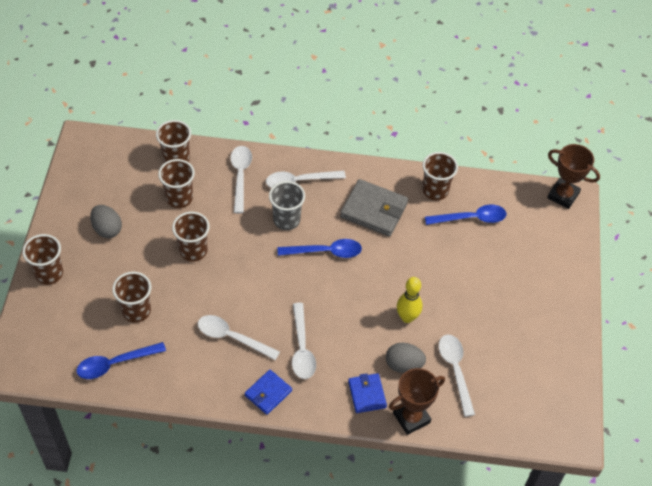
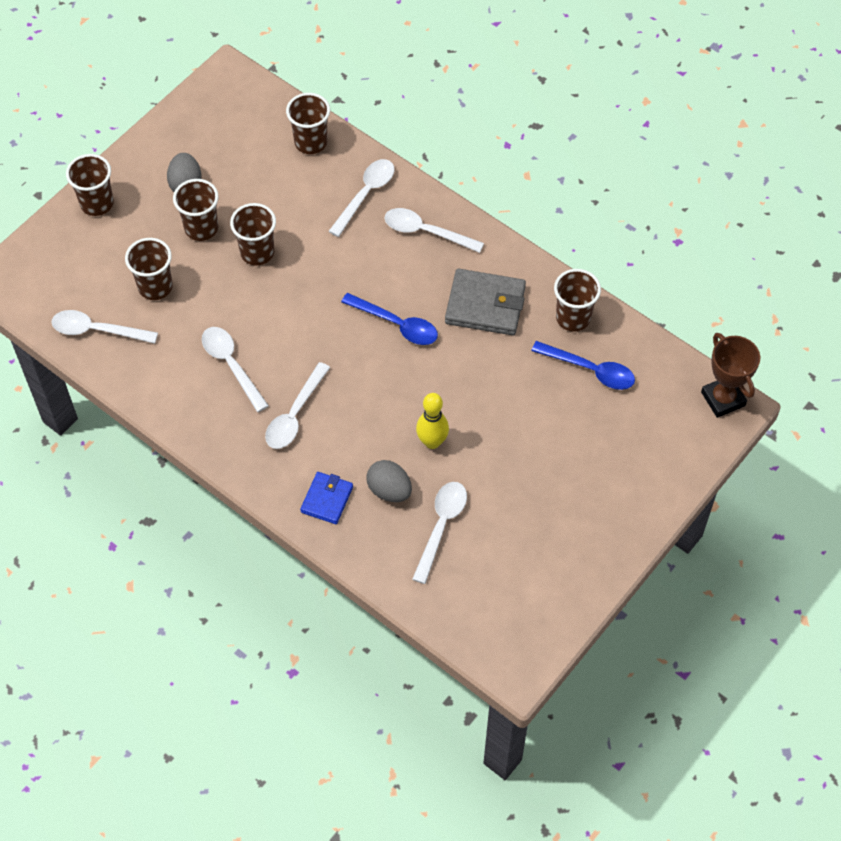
camera: 35 degrees right, 5 degrees up
blue spoon [76,342,166,379] -> white spoon [52,310,158,344]
brown cup [158,159,195,208] -> brown cup moved to [173,179,219,241]
blue wallet [245,370,292,415] -> none
grey cup [269,181,305,230] -> none
grey wallet [340,179,408,236] -> grey wallet turned 45 degrees counterclockwise [445,269,526,335]
brown trophy [389,368,445,435] -> none

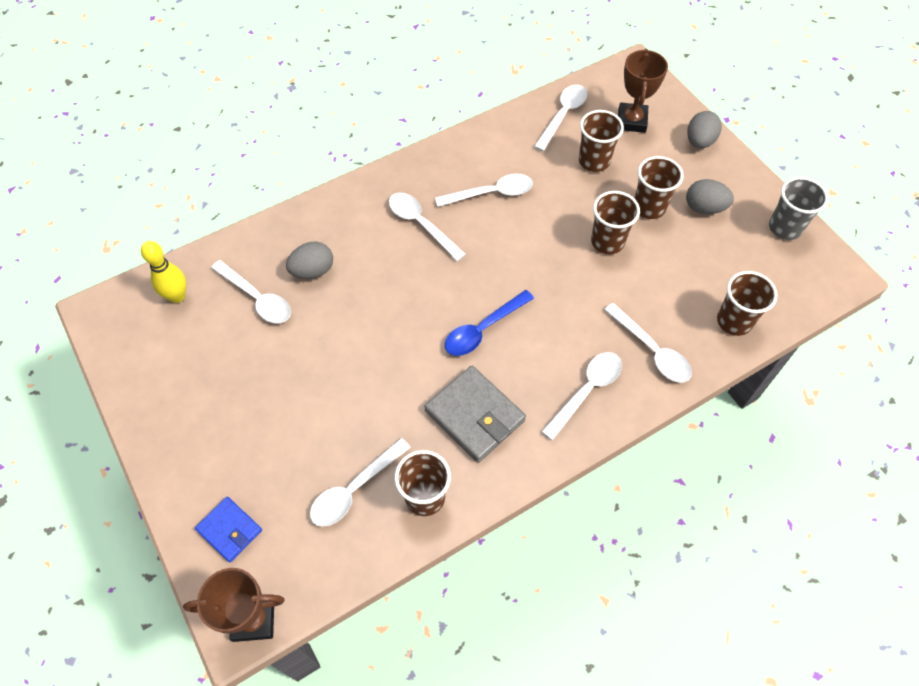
camera: 110 degrees right, 0 degrees up
brown cup [66,154,114,216] -> grey egg [687,111,722,149]
blue wallet [300,472,353,524] -> blue wallet moved to [195,497,262,562]
yellow bowling pin [416,393,449,449] -> yellow bowling pin moved to [141,241,186,303]
grey wallet [445,269,526,335] -> grey wallet turned 75 degrees counterclockwise [425,366,526,463]
blue spoon [531,341,635,390] -> white spoon [310,438,411,527]
none -> brown trophy [618,49,668,133]
none -> grey cup [769,177,828,240]

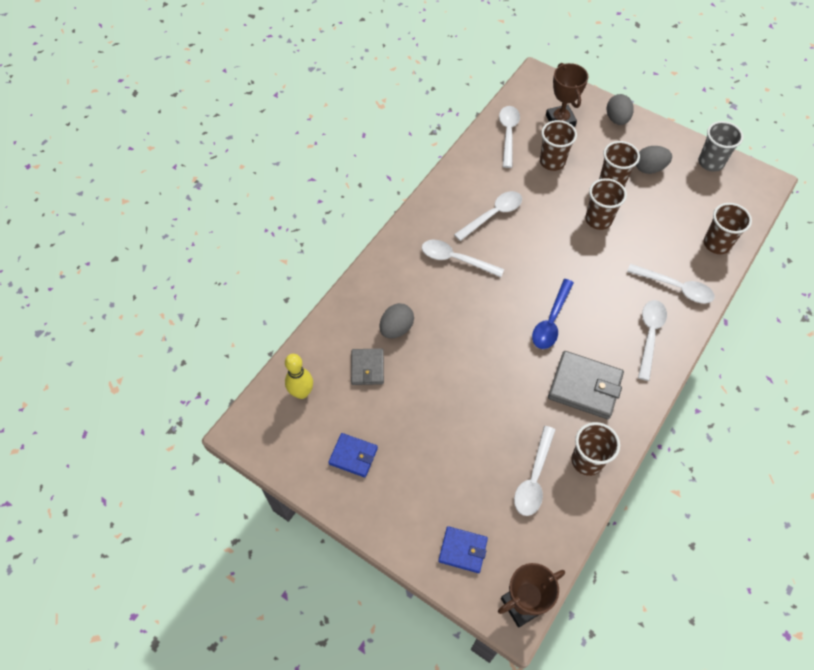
camera: 25 degrees left, 0 degrees up
white spoon [211,260,291,324] -> grey wallet [351,348,384,385]
none -> blue wallet [328,433,378,477]

